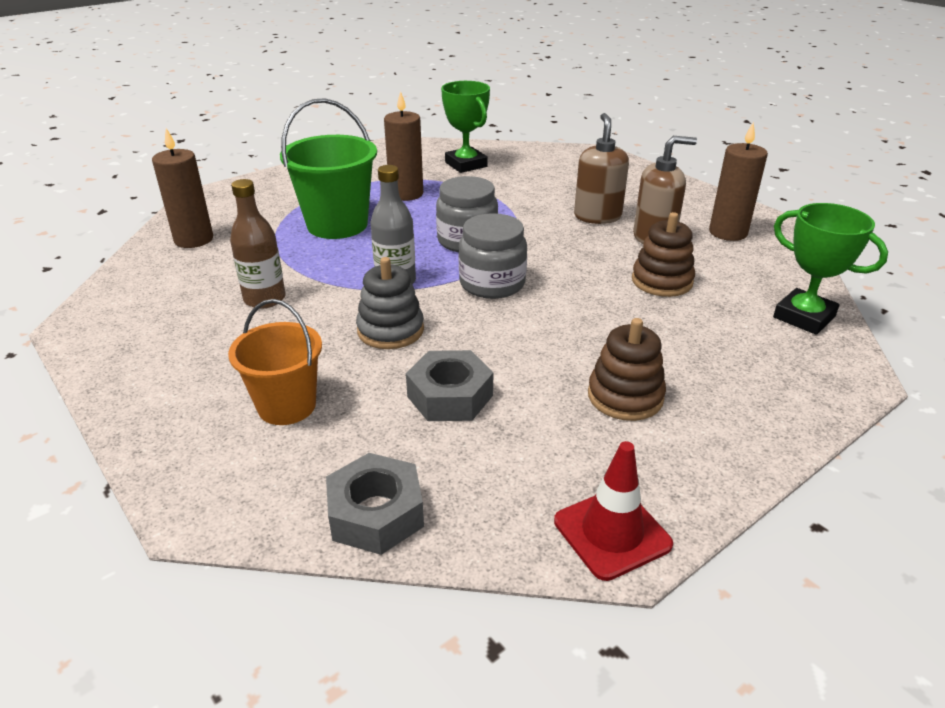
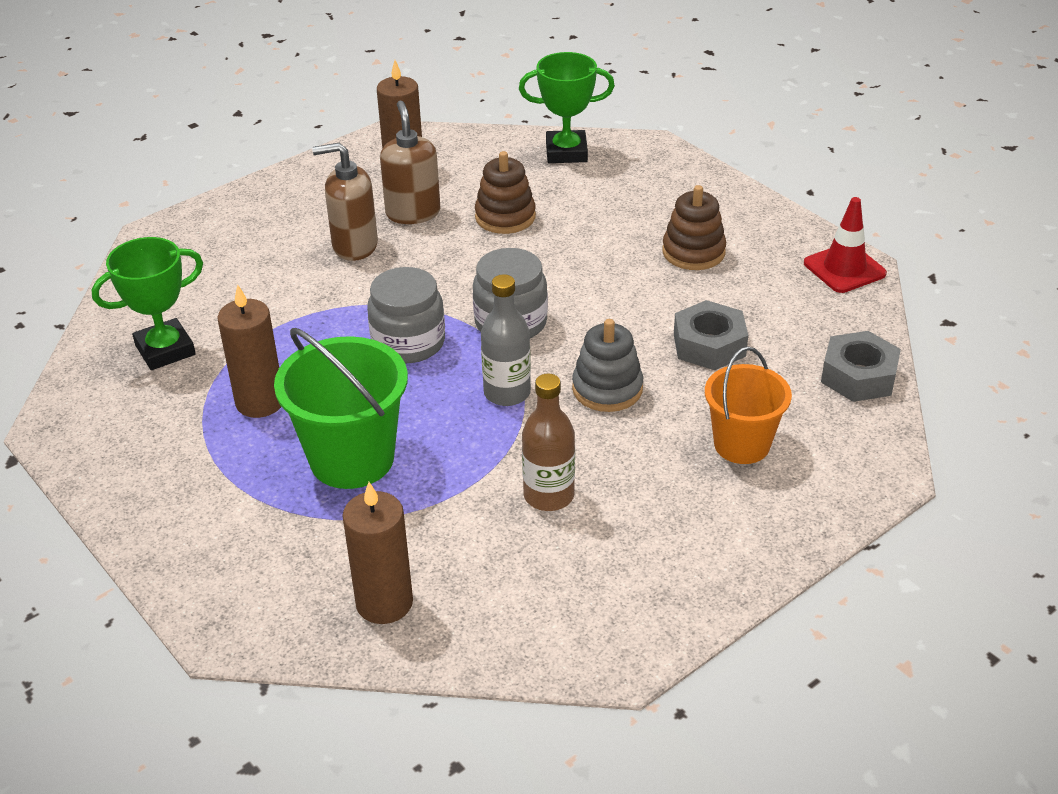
camera: 90 degrees left, 5 degrees up
green trophy [773,203,888,335] -> green trophy turned 45 degrees clockwise [519,52,615,163]

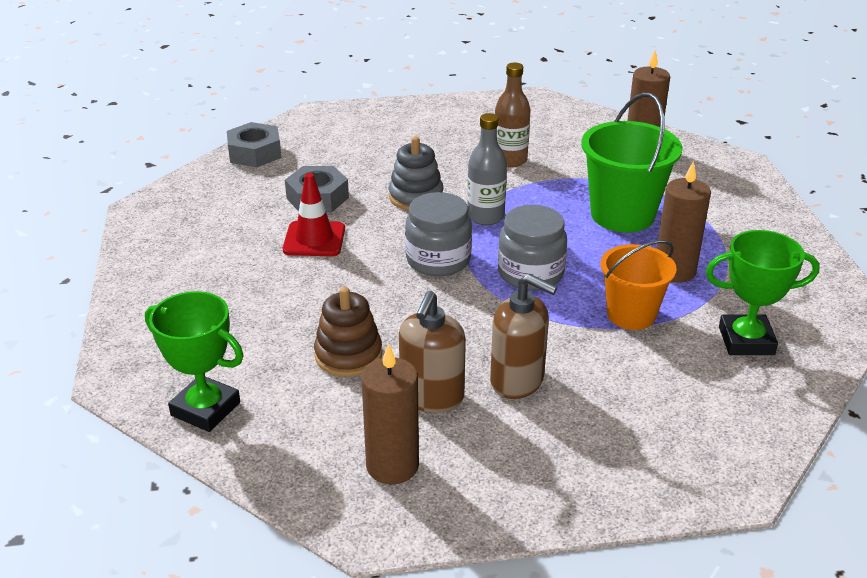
camera: 150 degrees left, 5 degrees down
brown stacking toy [662,185,726,270] -> none
orange bucket [705,347,792,464] -> orange bucket moved to [601,240,677,330]
red traffic cone [804,197,887,293] -> red traffic cone moved to [283,173,345,256]

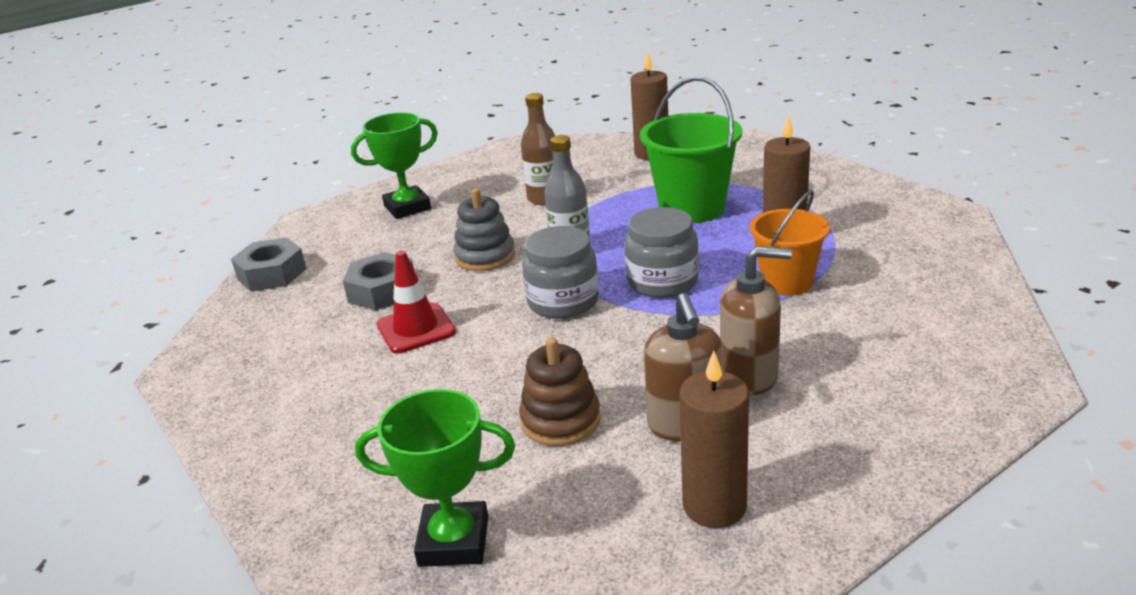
camera: 25 degrees left, 5 degrees down
green trophy [706,230,820,355] -> green trophy moved to [351,112,438,219]

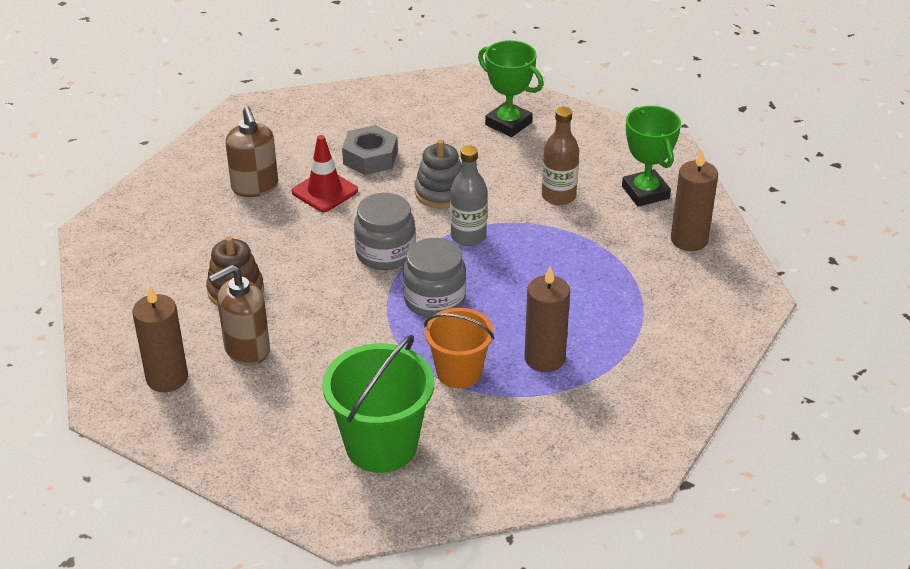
camera: 65 degrees right, 10 degrees up
grey nut [231,237,306,291] -> none
green trophy [355,389,515,567] -> green trophy moved to [622,106,681,207]
green bucket [640,76,742,223] -> green bucket moved to [322,334,434,473]
brown soap dispenser [720,246,792,395] -> brown soap dispenser moved to [225,106,278,197]

